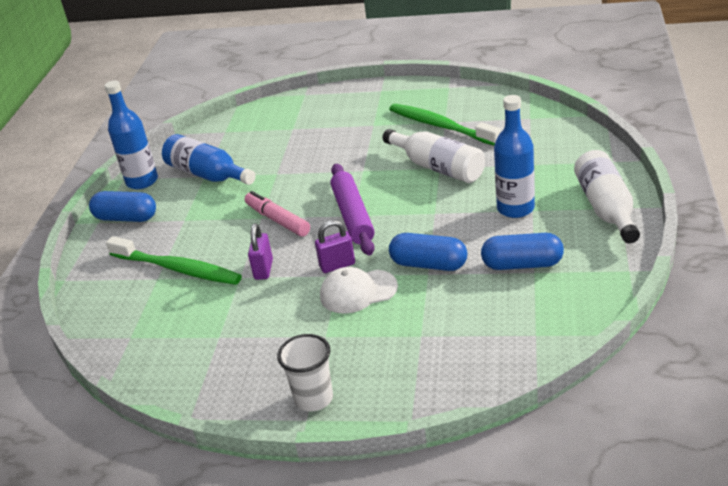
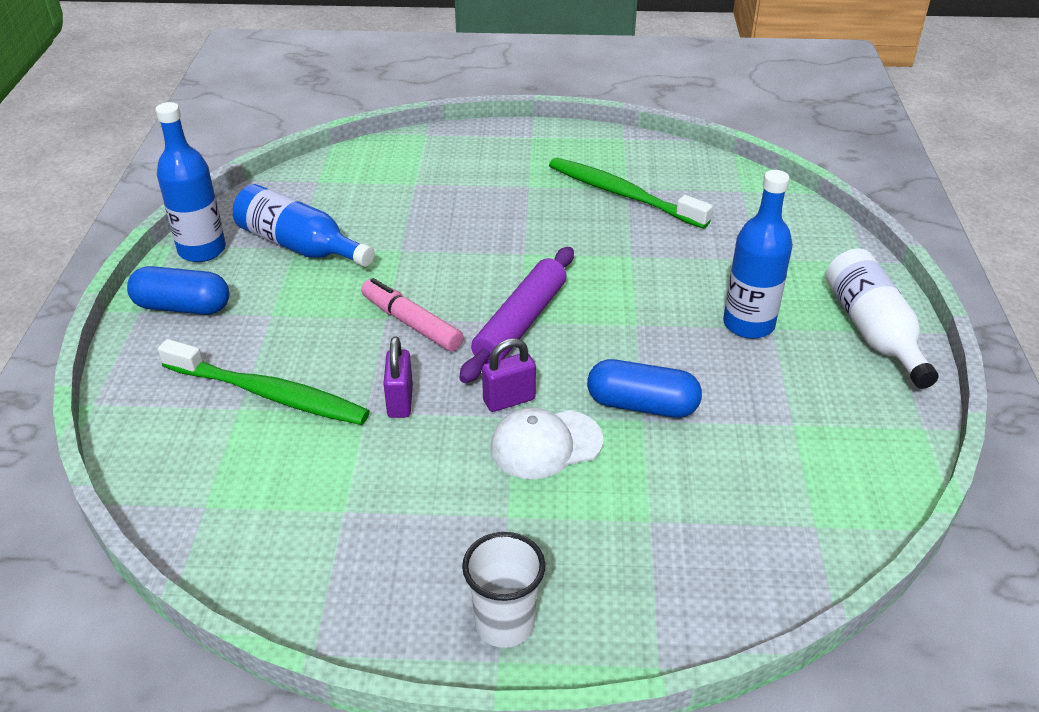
camera: 10 degrees left, 5 degrees up
purple rolling pin [330,164,375,255] -> purple rolling pin turned 45 degrees clockwise [459,247,574,383]
white bottle [383,129,485,183] -> none
blue capsule [481,233,564,270] -> none

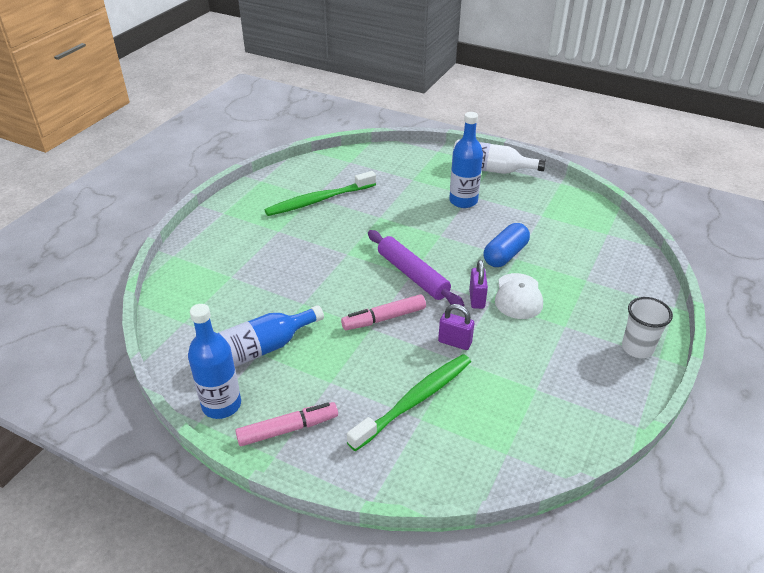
camera: 65 degrees left, 0 degrees up
blue capsule [127,266,229,315] -> pink marker [235,402,338,446]

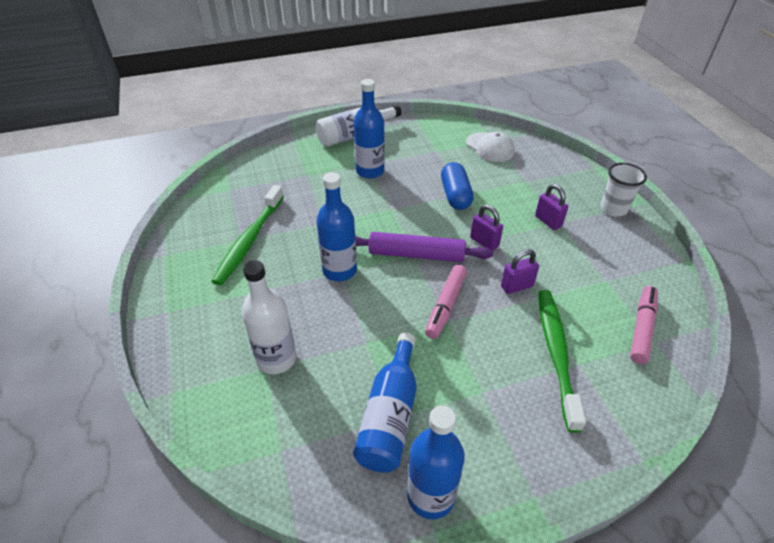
camera: 45 degrees left, 5 degrees up
pink marker [235,402,338,446] -> pink marker moved to [630,286,658,364]
white cap [495,273,543,319] -> white cap moved to [466,132,515,162]
none -> white bottle [242,260,296,374]
none -> blue bottle [316,172,357,281]
none -> purple padlock [535,184,568,230]

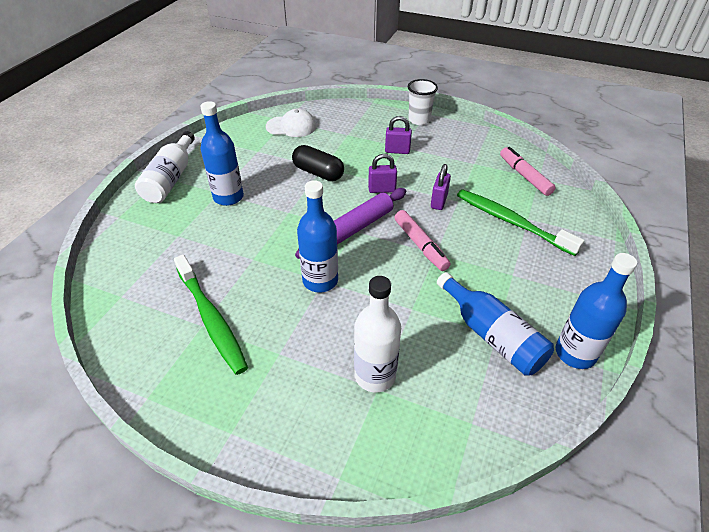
camera: 50 degrees left, 0 degrees up
blue capsule [441,162,474,210] -> black capsule [292,145,344,181]

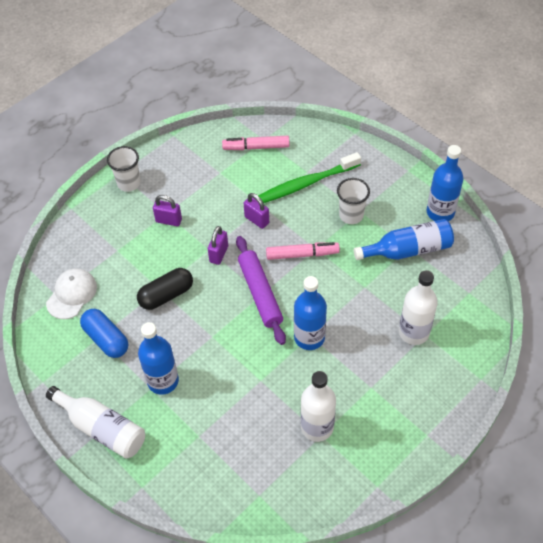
camera: 65 degrees left, 10 degrees up
green toothbrush [174,255,248,375] -> white bottle [301,371,336,442]
purple padlock [385,116,412,154] -> purple padlock turned 75 degrees clockwise [153,195,182,226]
none -> blue capsule [80,309,128,358]
none -> white cup [337,178,370,224]

